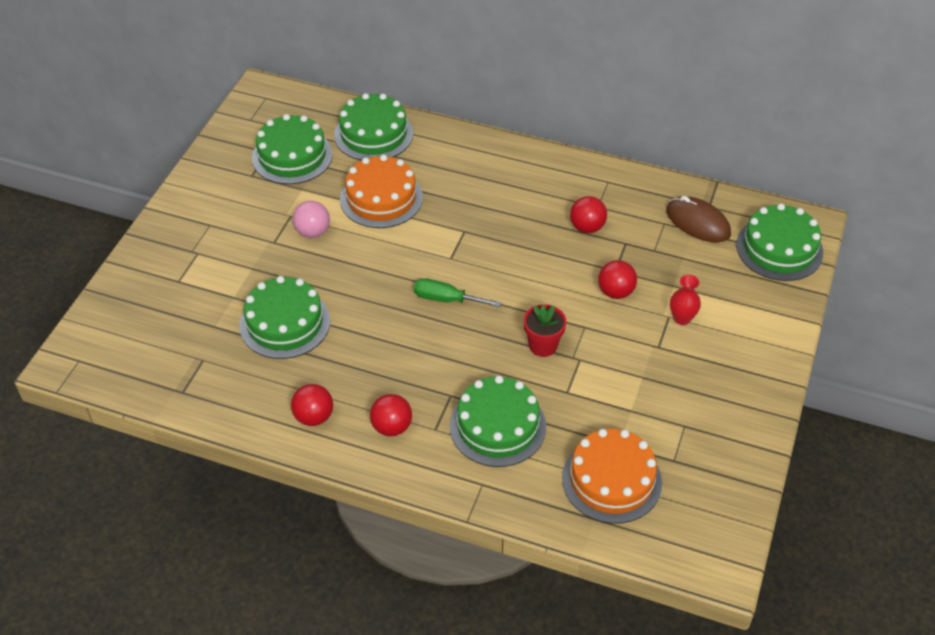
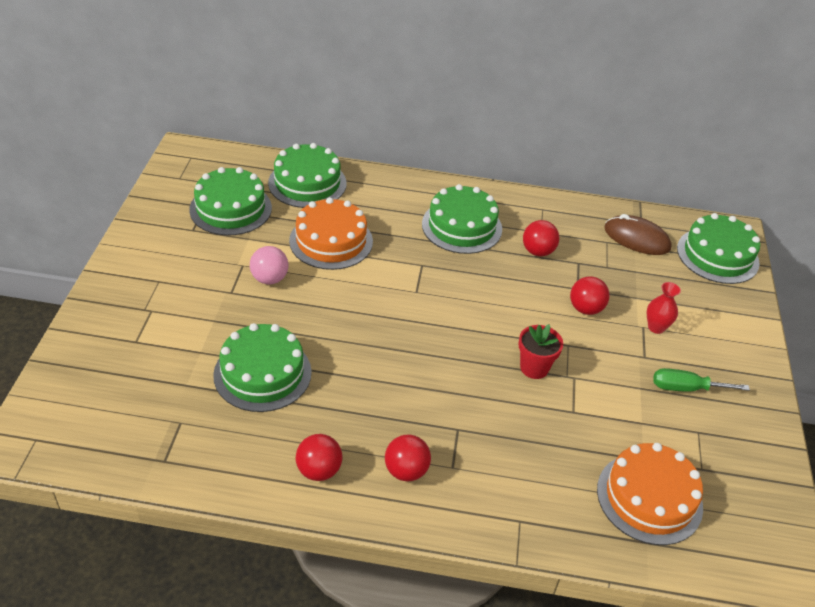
camera: 15 degrees left, 5 degrees down
green screwdriver [414,278,501,307] -> green screwdriver moved to [653,368,750,392]
green cake [450,375,546,467] -> green cake moved to [422,184,502,254]

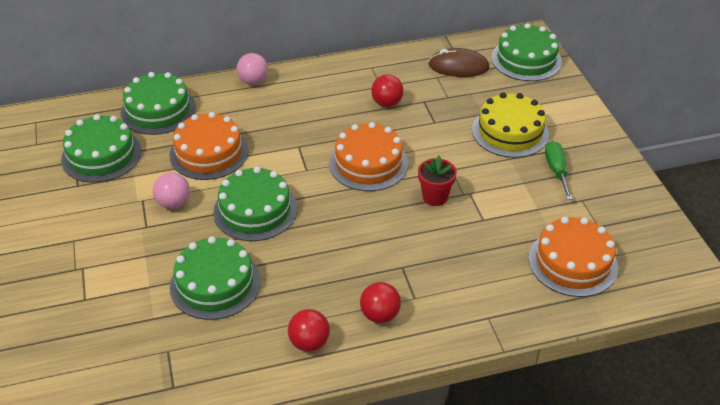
camera: 20 degrees left, 0 degrees up
green cake [422,184,502,254] -> green cake moved to [213,167,297,241]
red ball [570,276,610,315] -> none
red vase [647,282,681,334] -> yellow cake [472,92,549,158]
green screwdriver [653,368,750,392] -> green screwdriver turned 105 degrees clockwise [545,141,572,200]
none -> pink ball [237,53,268,85]
none -> orange cake [329,122,408,191]

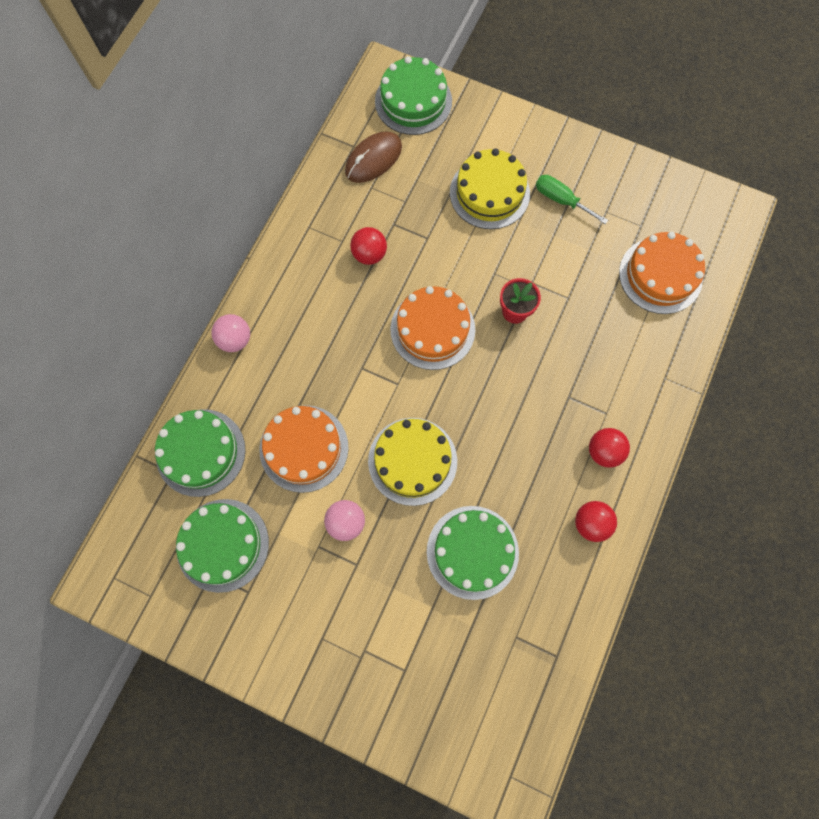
camera: 50 degrees left, 30 degrees up
green cake [213,167,297,241] -> yellow cake [368,418,457,506]

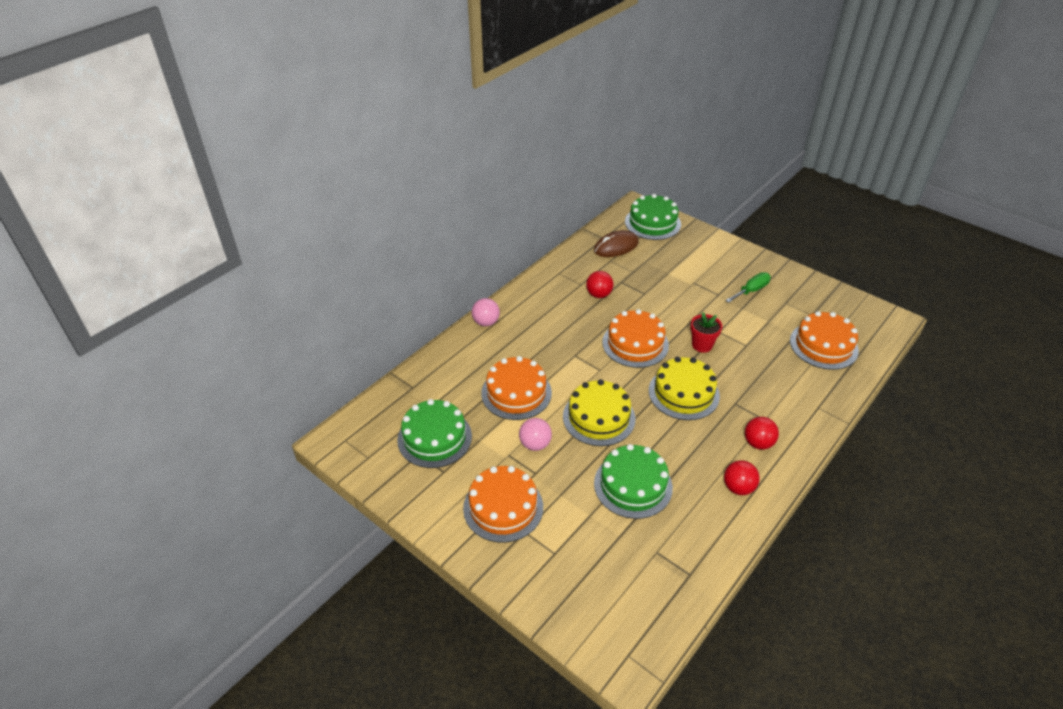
camera: 15 degrees right, 30 degrees down
green cake [155,409,246,497] -> none
yellow cake [450,148,530,229] -> yellow cake moved to [649,357,720,420]
green screwdriver [536,175,608,224] -> green screwdriver turned 90 degrees clockwise [725,272,771,303]
none -> orange cake [463,466,543,543]

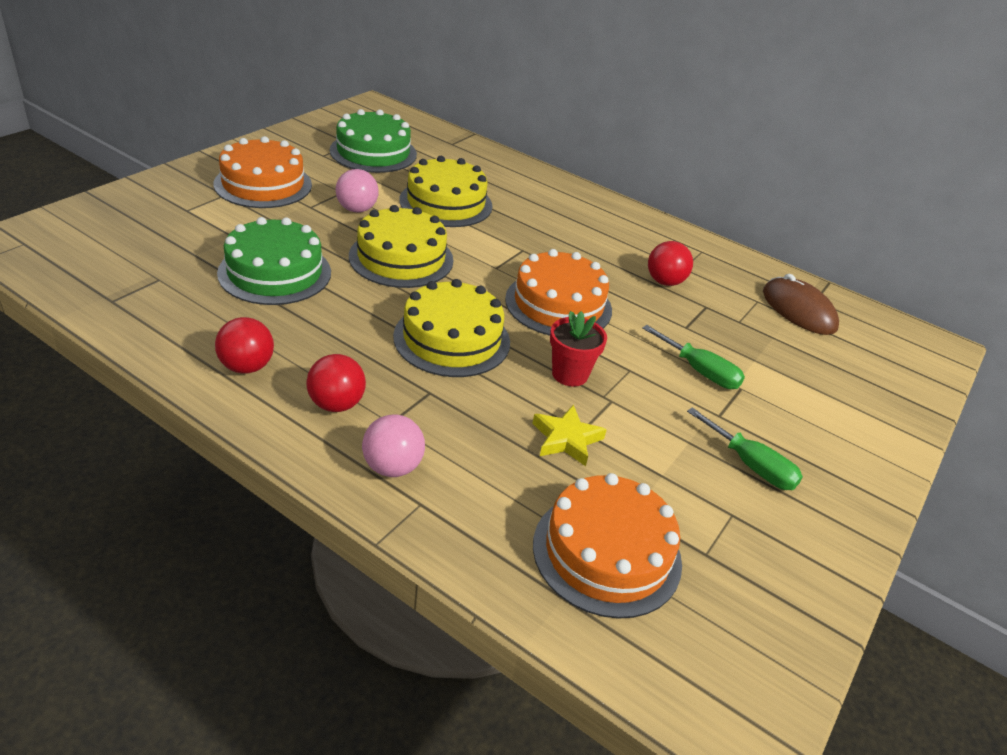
camera: 80 degrees right, 5 degrees down
pink ball [472,298,500,326] -> pink ball moved to [362,415,425,477]
orange cake [481,356,552,420] -> yellow cake [399,156,493,227]
green cake [625,194,681,240] -> none
none -> yellow star [532,404,607,466]
none -> green screwdriver [642,325,745,389]

